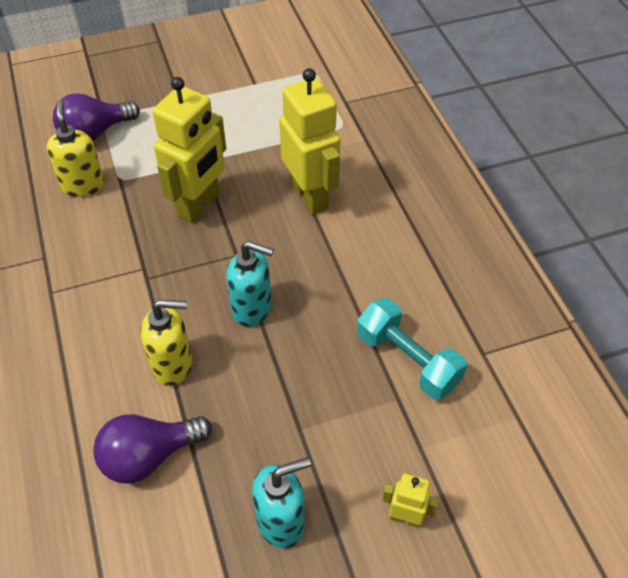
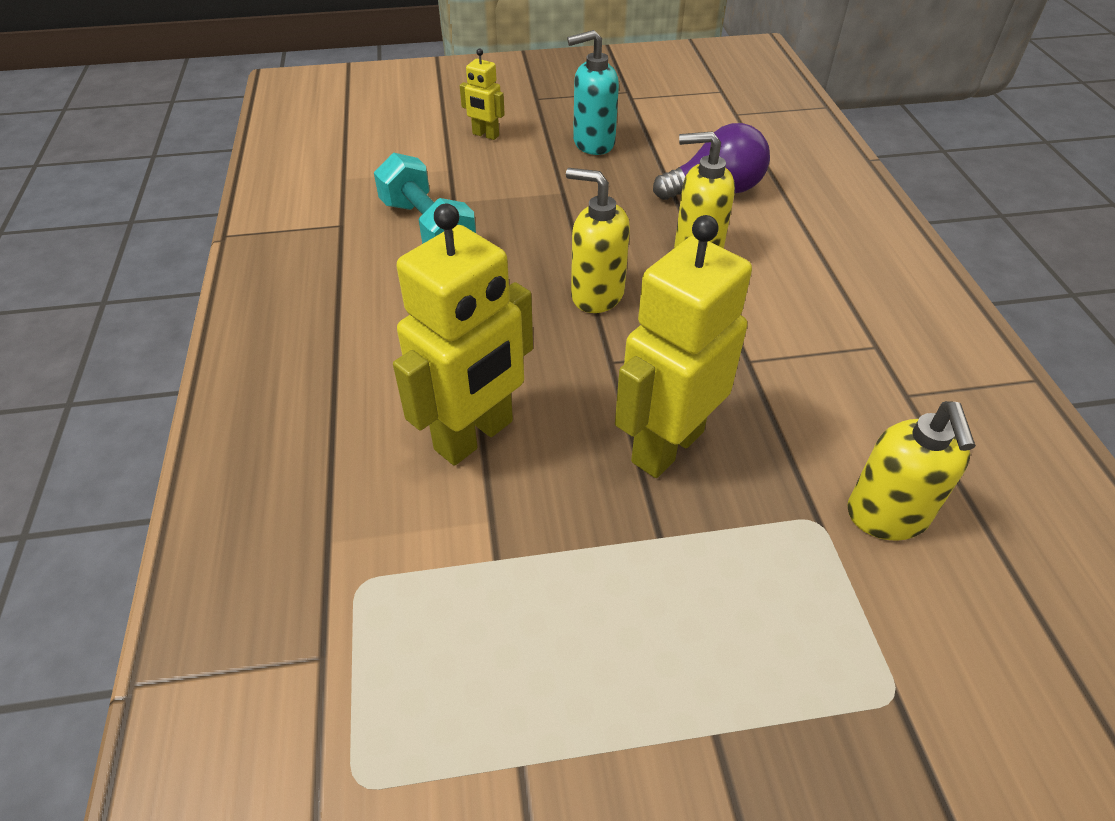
camera: 170 degrees left, 5 degrees down
purple light bulb [53,93,140,141] -> none
turquoise soap dispenser [226,241,274,327] -> yellow soap dispenser [566,168,630,313]
yellow robot [279,68,340,215] -> yellow robot turned 120 degrees counterclockwise [393,204,533,466]

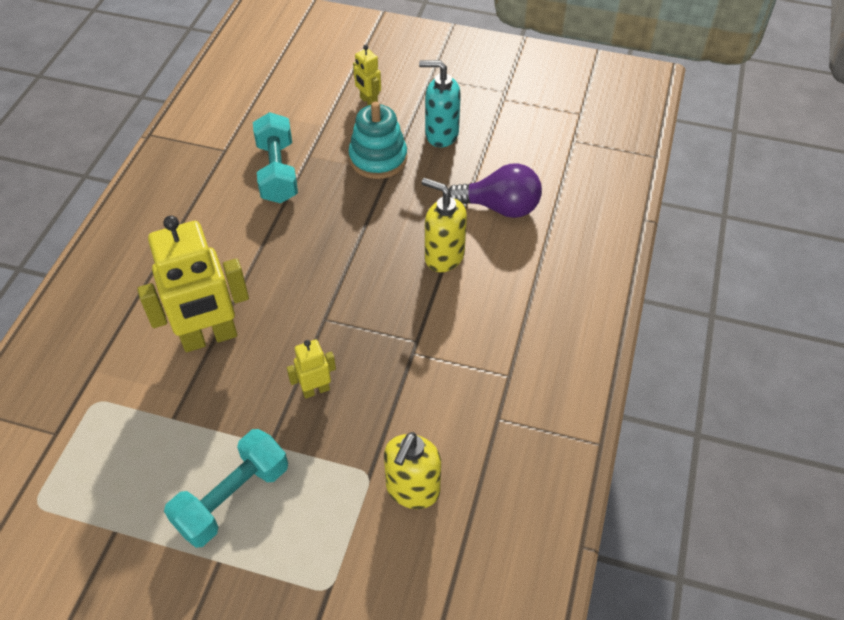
camera: 25 degrees right, 5 degrees up
yellow soap dispenser [566,168,630,313] -> none
yellow robot [615,215,752,478] -> yellow robot [287,340,336,399], size x0.47
none -> turquoise dumbbell [164,429,288,548]
none -> turquoise stacking toy [348,102,407,179]

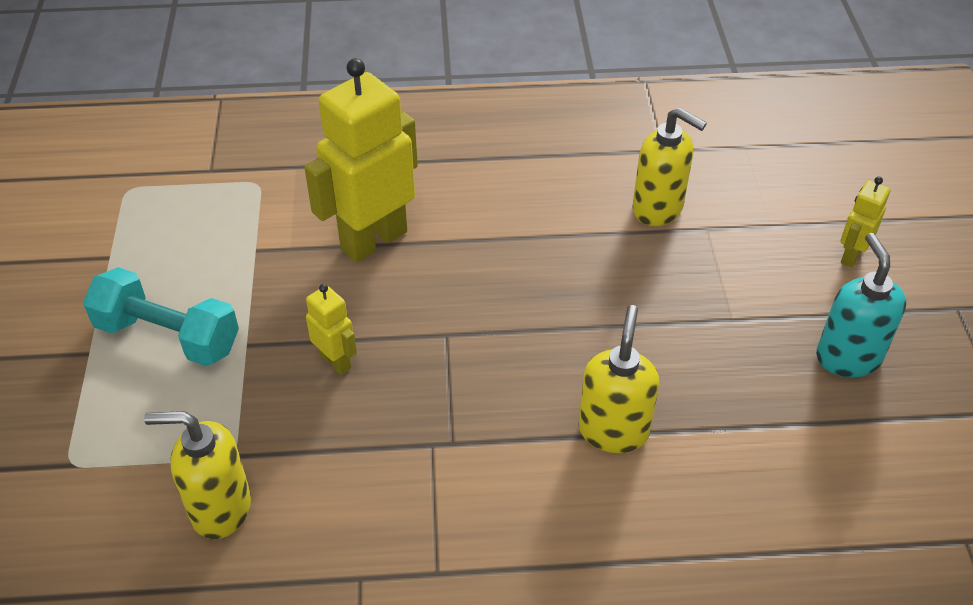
camera: 70 degrees right, 5 degrees down
yellow robot [137,216,249,352] -> yellow robot turned 90 degrees clockwise [304,58,418,262]
turquoise dumbbell [253,112,298,203] -> yellow soap dispenser [632,107,707,226]
turquoise stacking toy [348,102,407,179] -> none
purple light bulb [449,163,542,218] -> none

